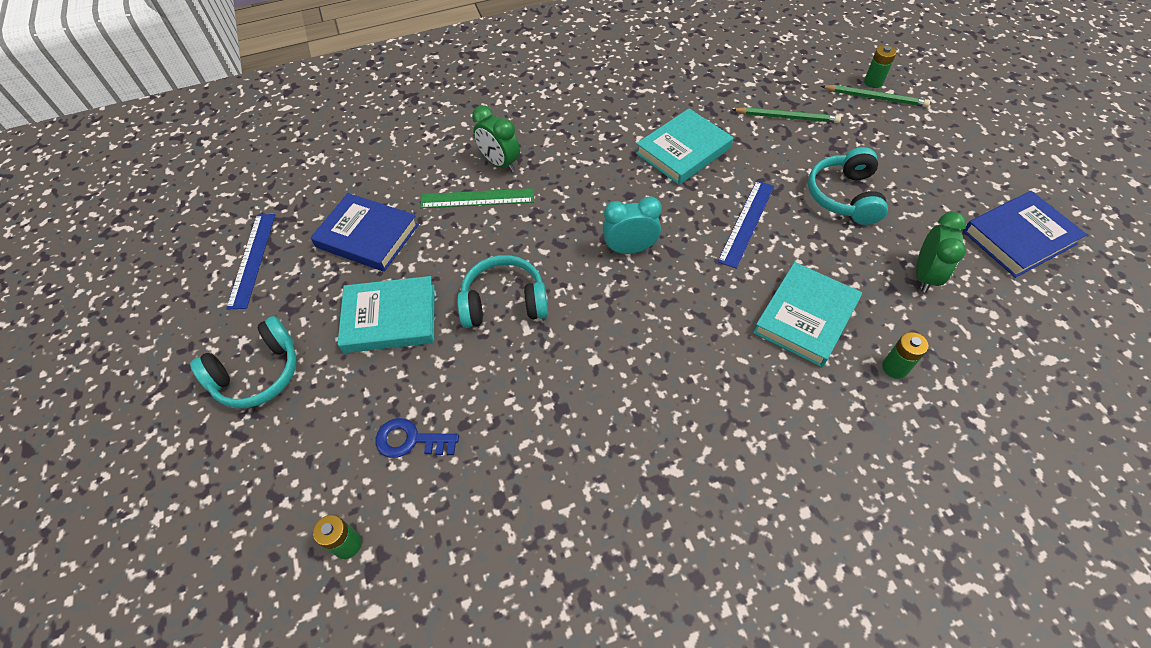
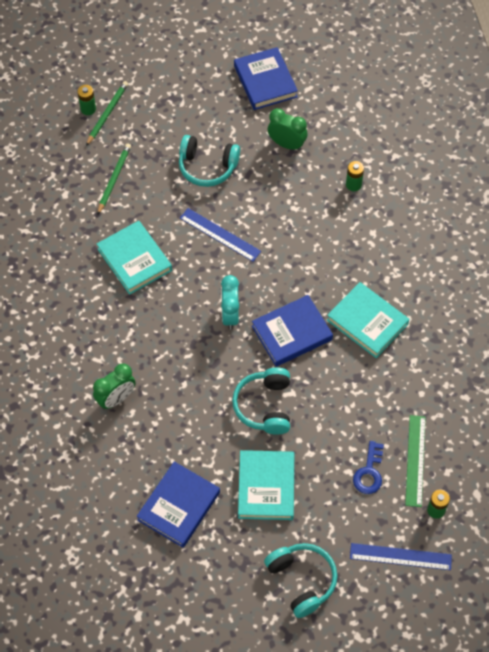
camera: 85 degrees left, 5 degrees up
blue ruler [226,214,275,309] -> blue ruler moved to [350,543,452,570]
green ruler [420,188,534,208] -> green ruler moved to [405,415,426,507]
turquoise book [753,262,862,367] -> turquoise book moved to [327,282,409,358]
none -> blue book [252,295,333,367]

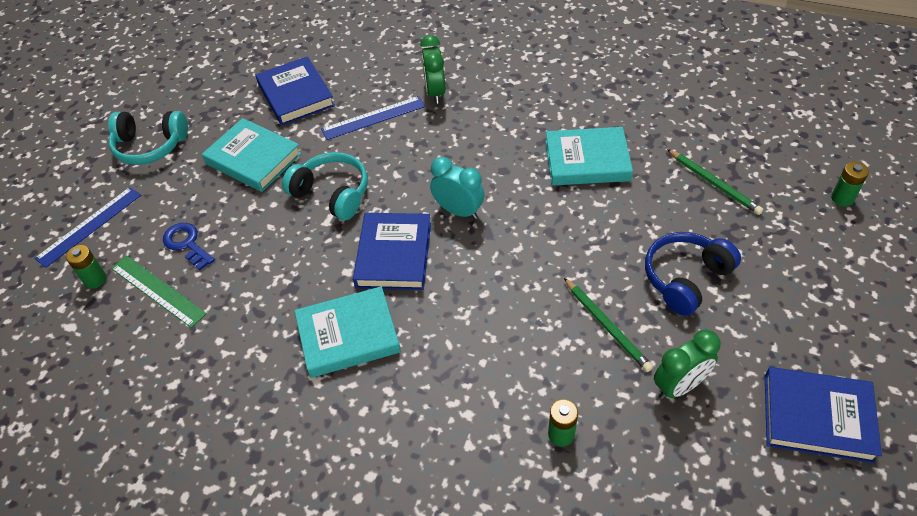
camera: 125 degrees right, 10 degrees down
green pencil [86,81,128,146] -> green pencil moved to [564,278,653,372]
turquoise headphones [179,135,240,187] -> blue headphones [645,232,741,316]
blue ruler [180,208,261,262] -> blue ruler moved to [321,96,425,140]

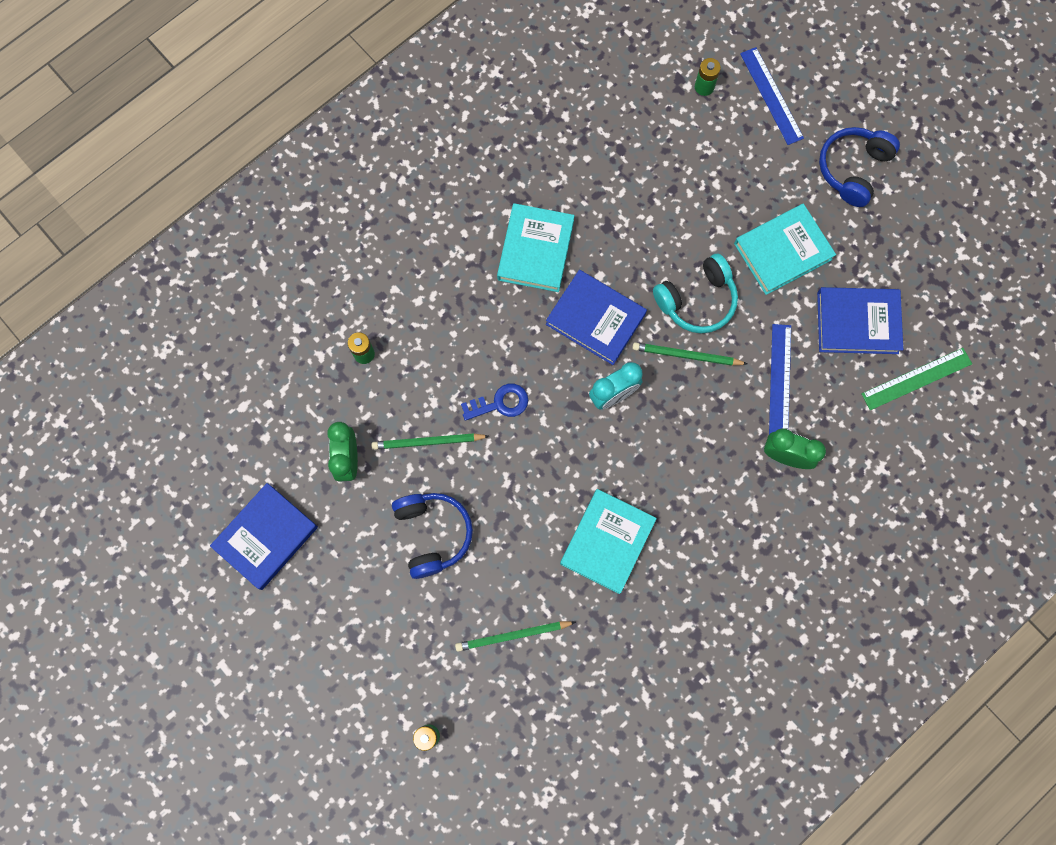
camera: 115 degrees right, 25 degrees up
turquoise headphones [108,111,188,165] -> blue headphones [819,127,900,207]
green ruler [111,256,207,328] -> green ruler moved to [861,348,972,410]
blue key [163,223,215,270] -> blue key moved to [461,384,528,421]
none -> green pencil [632,342,747,366]

